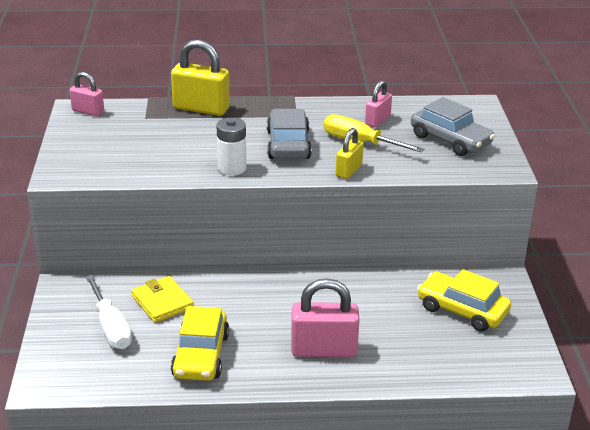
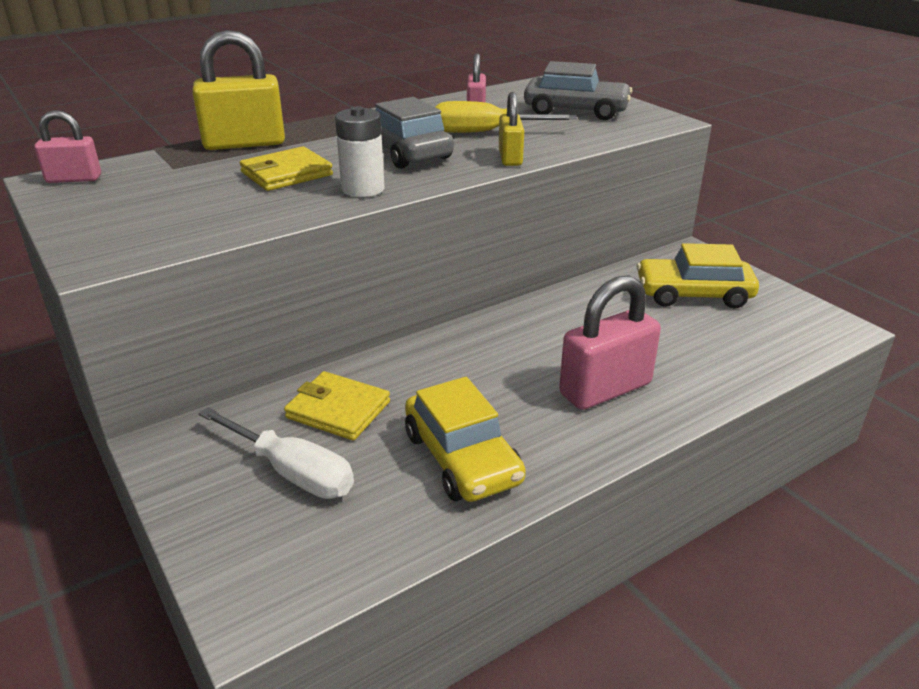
camera: 30 degrees left, 0 degrees up
none -> yellow wallet [240,146,333,191]

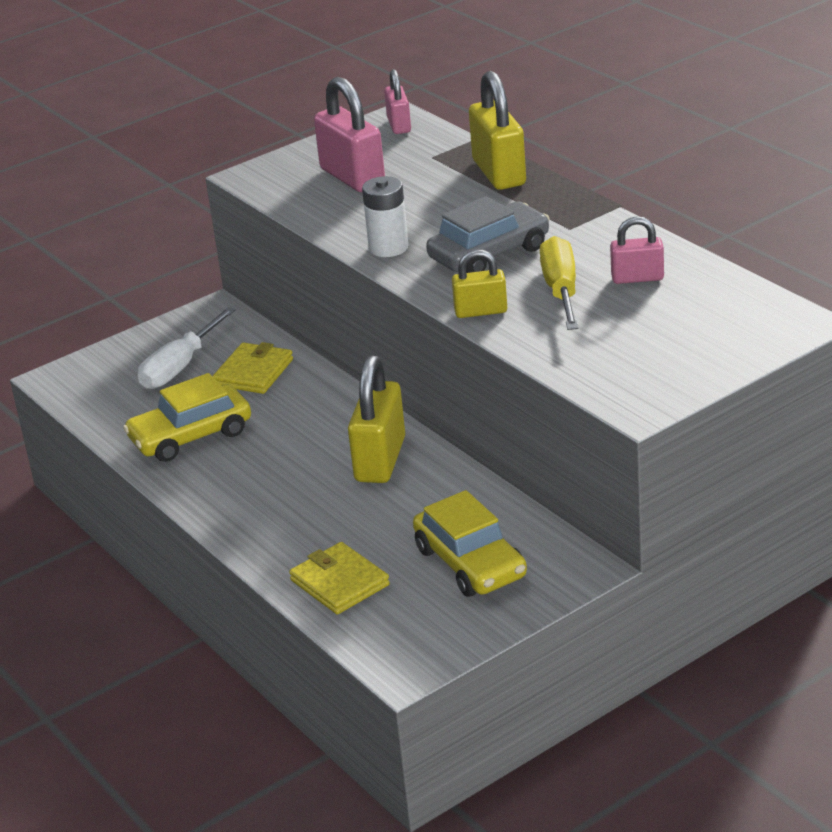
camera: 90 degrees right, 0 degrees up
yellow wallet [240,146,333,191] -> yellow wallet moved to [289,542,390,614]
grey car [524,61,633,120] -> none
pink padlock [559,275,661,410] -> pink padlock moved to [314,77,385,192]
yellow car [637,243,759,308] -> yellow car turned 150 degrees clockwise [413,490,527,597]
none -> yellow padlock [348,356,405,483]

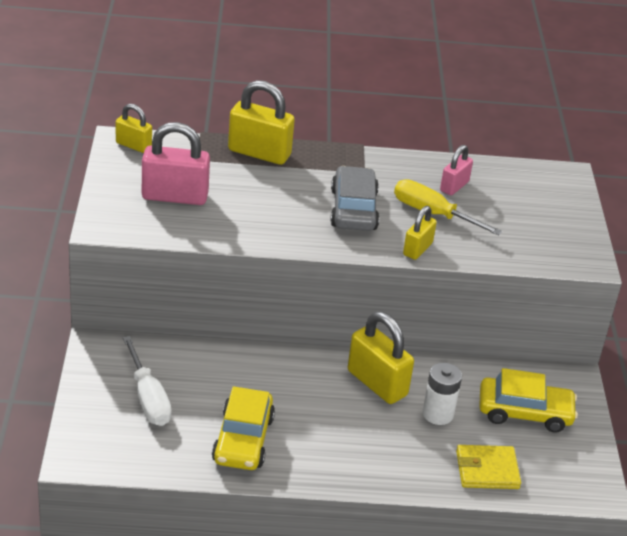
camera: 60 degrees left, 5 degrees up
yellow wallet [213,342,293,394] -> none
white battery [362,176,408,257] -> white battery moved to [422,363,462,425]
pink padlock [384,69,411,134] -> yellow padlock [116,104,152,153]

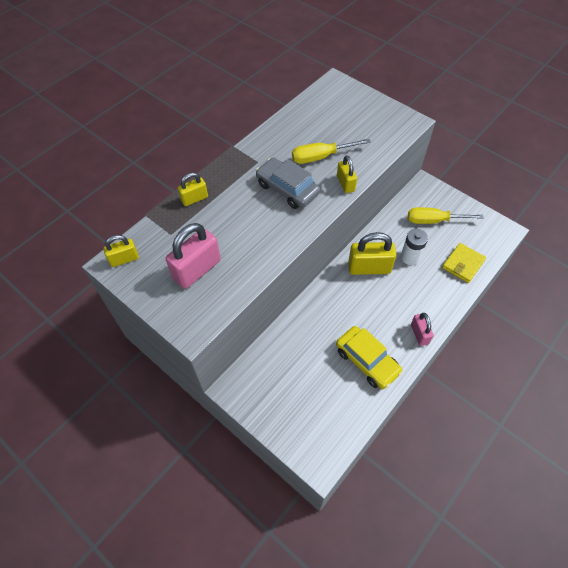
camera: 45 degrees left, 20 degrees up
white screwdriver [123,336,172,426] -> none
yellow padlock [228,80,295,165] -> yellow padlock [178,173,208,206], size x0.58
pink padlock [440,145,473,195] -> pink padlock moved to [411,313,434,346]
yellow car [479,368,578,433] -> yellow screwdriver [408,207,484,224]

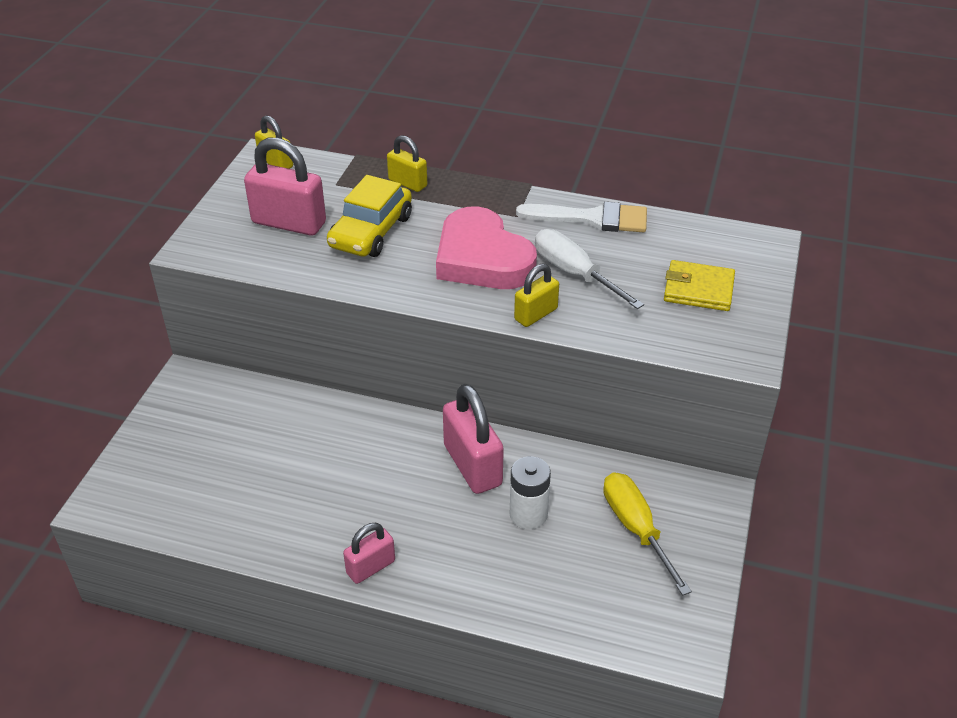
camera: 65 degrees right, 15 degrees down
grey car [256,157,320,209] -> pink heart [436,206,537,289]
yellow screwdriver [292,139,371,164] -> white screwdriver [535,229,644,309]
yellow car [336,326,403,389] -> yellow car moved to [327,175,412,257]
yellow padlock [348,232,396,275] -> pink padlock [443,384,504,494]
yellow wallet [442,243,486,283] -> yellow wallet moved to [664,260,735,311]
none -> white brush [516,202,647,232]

